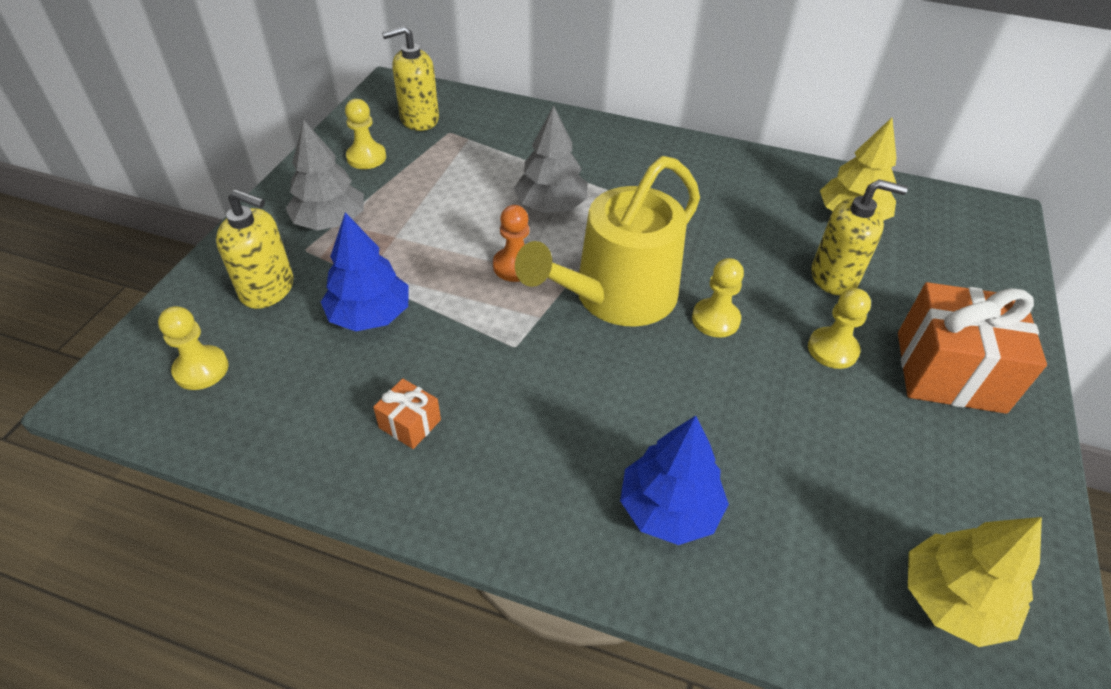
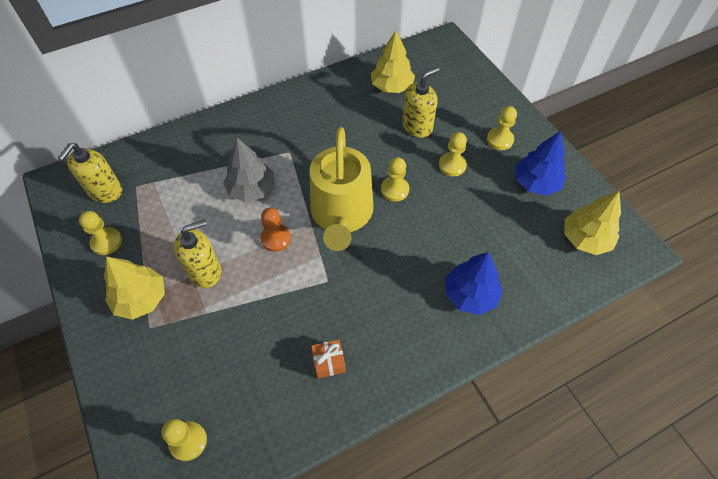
camera: 45 degrees left, 10 degrees up
yellow soap dispenser [216,189,293,309] -> yellow soap dispenser moved to [174,220,221,288]
grey tree [285,119,364,231] -> yellow tree [104,257,165,320]
blue tree [321,212,409,331] -> blue tree moved to [515,131,566,196]
orange gift [898,282,1047,414] -> yellow pawn [487,106,517,150]

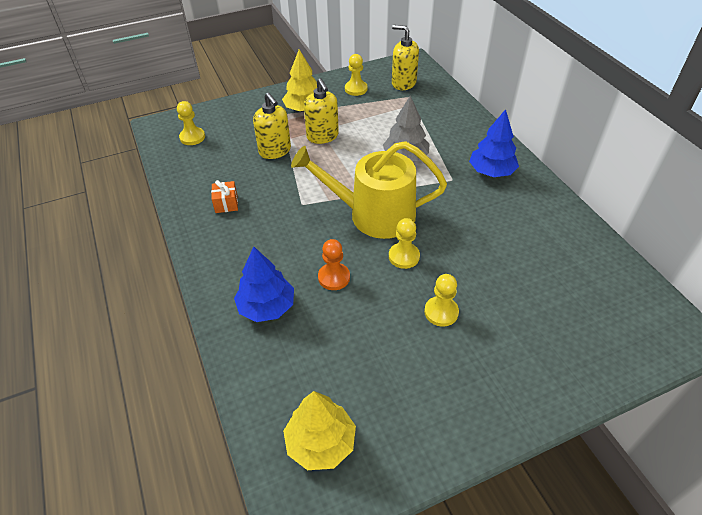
camera: 95 degrees right, 10 degrees down
orange pawn [260,207,291,252] -> orange pawn moved to [318,239,350,290]
yellow tree [371,31,415,93] -> none
yellow soap dispenser [402,67,439,138] -> yellow soap dispenser moved to [253,92,291,159]
yellow pawn [487,106,517,150] -> none
blue tree [515,131,566,196] -> blue tree moved to [469,109,519,177]

